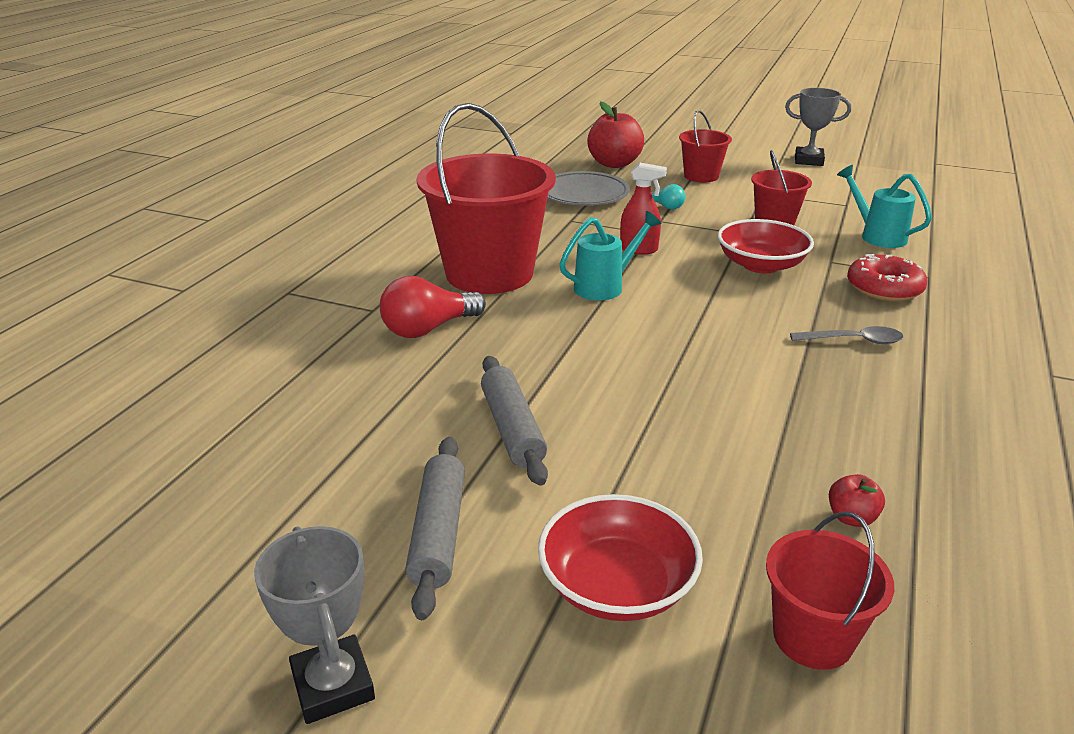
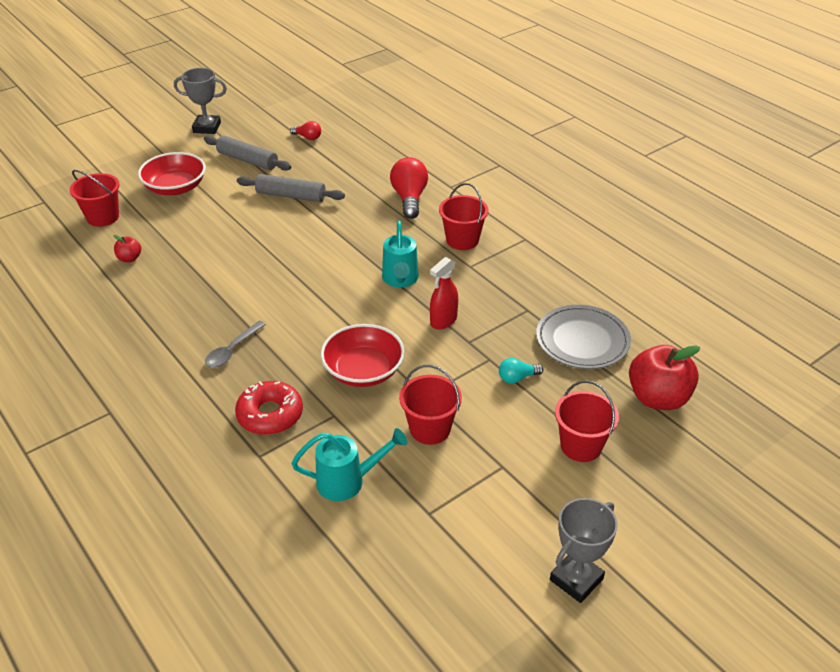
camera: 120 degrees right, 10 degrees up
red bucket [417,103,556,294] -> red bucket [439,183,489,250], size x0.50
none -> red light bulb [290,121,321,140]

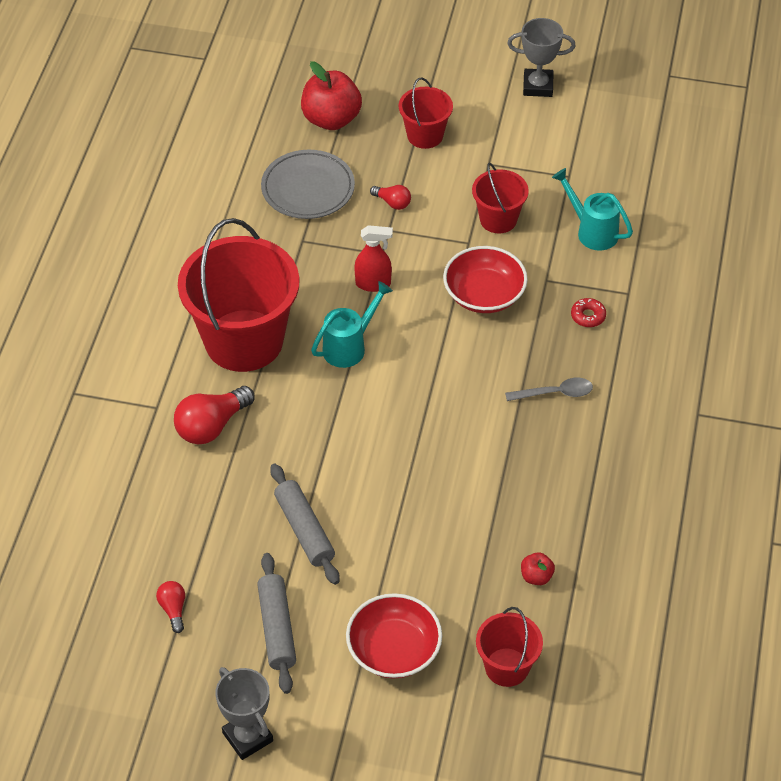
camera: 130 degrees left, 10 degrees up
red donut [235,381,303,435] -> red donut [571,298,606,327], size x0.54
red bucket [439,183,489,250] -> red bucket [178,218,299,372], size x2.01
turquoise light bulb [499,358,543,384] -> red light bulb [370,185,411,210]

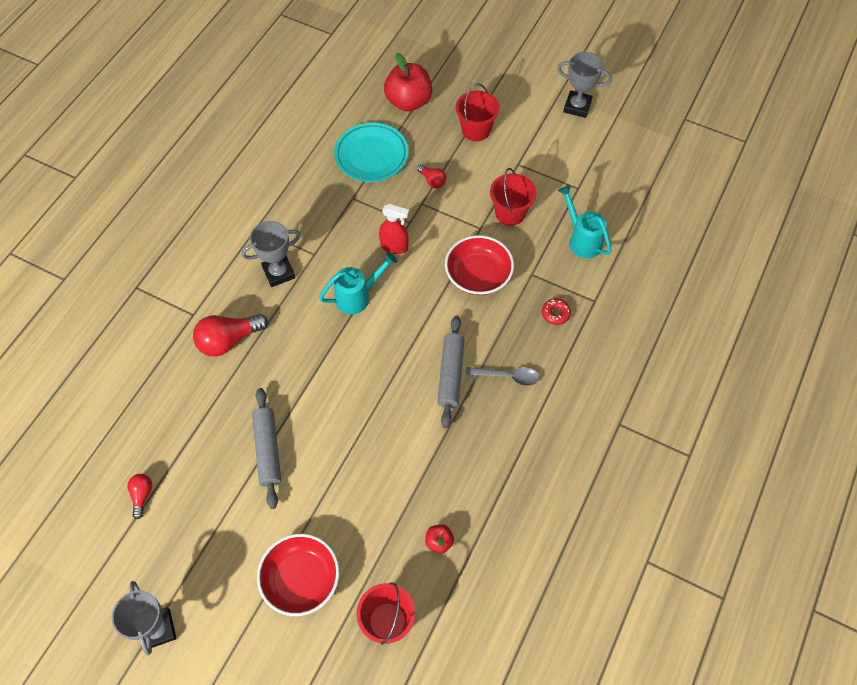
camera: 15 degrees right, 10 degrees up
red bucket [178,218,299,372] -> grey trophy [242,221,301,287]
grey rolling pin [257,553,296,694] -> grey rolling pin moved to [437,316,465,428]
grey plate [261,150,355,219] -> turquoise plate [334,123,409,182]

